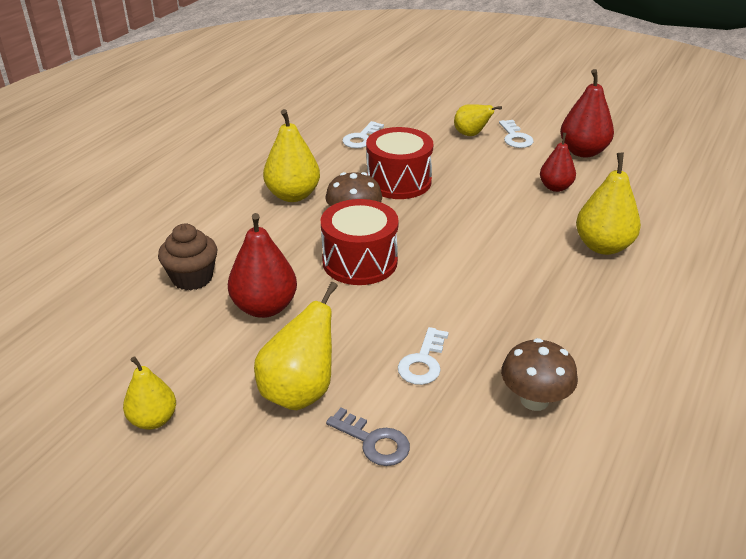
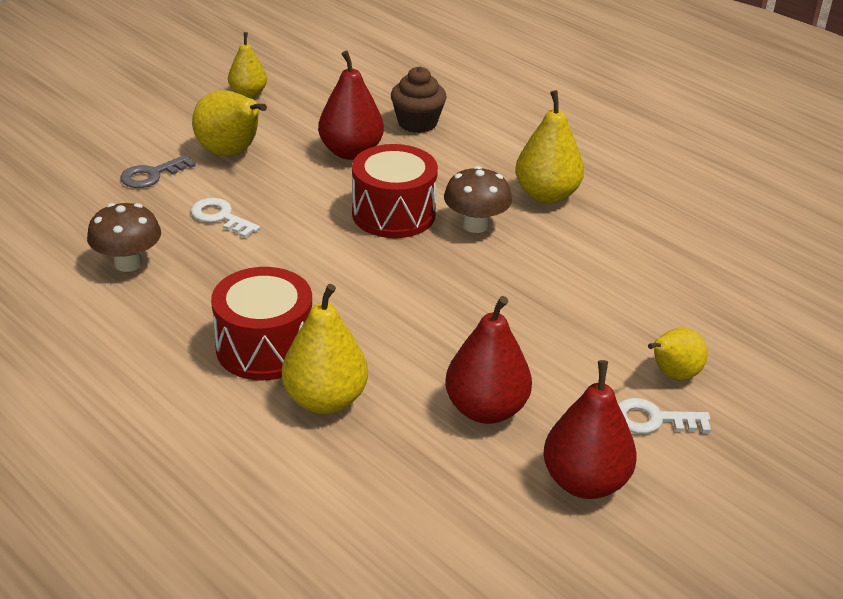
camera: 105 degrees right, 0 degrees up
white key [343,121,384,148] -> none
red drum [366,127,433,199] -> red drum moved to [211,267,312,381]
red pear [540,133,576,192] -> red pear [445,296,532,424], size x1.56

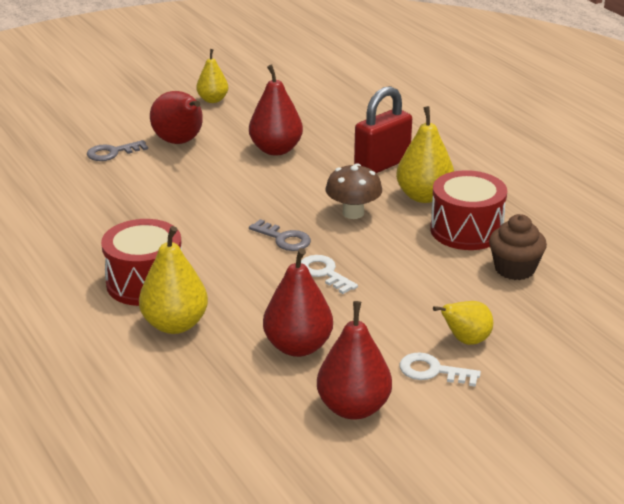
camera: 15 degrees right, 5 degrees down
brown mushroom [87,203,161,272] -> none
white key [191,198,260,238] -> white key moved to [301,255,358,294]
yellow pear [192,90,267,156] -> red pear [150,91,203,144]
red drum [352,144,438,238] -> red drum moved to [430,170,507,250]
brown cupcake [391,67,447,133] -> brown cupcake moved to [489,214,547,280]
none -> grey key [249,219,311,251]
none -> red padlock [354,86,412,173]

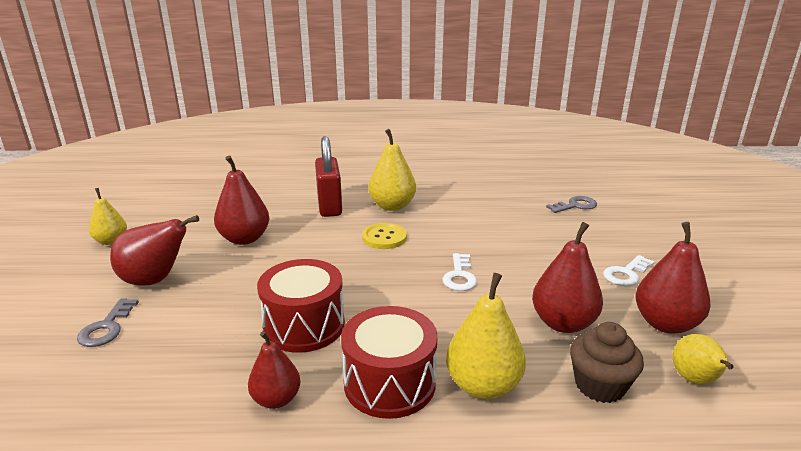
camera: 60 degrees left, 5 degrees down
grey key [249,219,311,251] -> grey key moved to [546,196,597,213]
white key [301,255,358,294] -> white key turned 75 degrees counterclockwise [442,253,477,291]
brown mushroom [326,163,382,219] -> yellow button [362,223,407,249]
red drum [430,170,507,250] -> red drum moved to [257,259,345,353]
yellow pear [433,301,493,345] -> yellow pear moved to [673,334,733,384]
brown cupcake [489,214,547,280] -> brown cupcake moved to [570,322,644,403]
none -> red pear [248,331,301,409]

